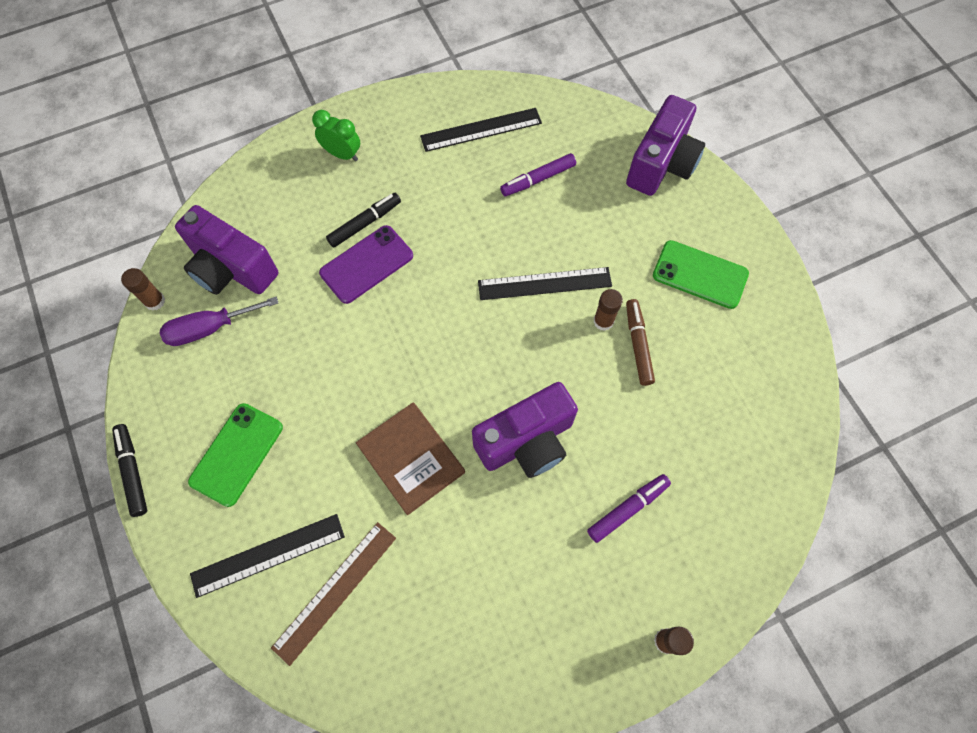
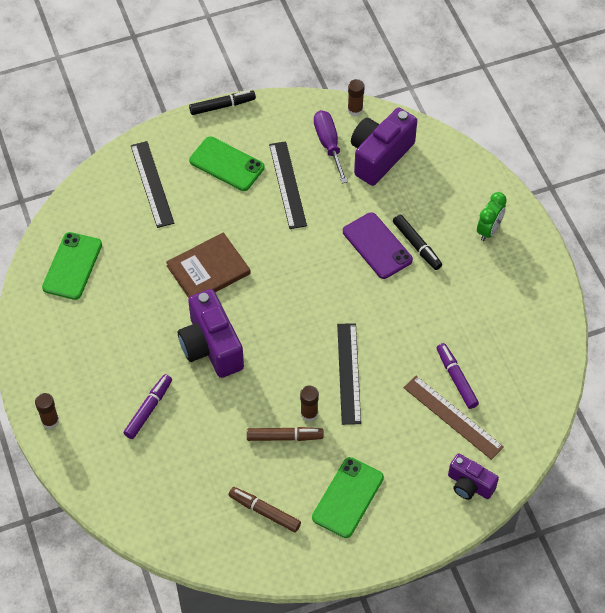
camera: 95 degrees right, 10 degrees down
brown ruler [271,522,396,666] -> brown ruler moved to [403,376,504,460]
black ruler [420,108,542,152] -> black ruler moved to [269,141,307,229]
purple marker [587,474,671,543] -> purple marker turned 120 degrees counterclockwise [124,374,172,439]
purple camera [626,95,705,196] -> purple camera [448,454,499,500], size x0.59
none -> green phone [42,232,102,300]
none -> brown marker [229,487,301,532]

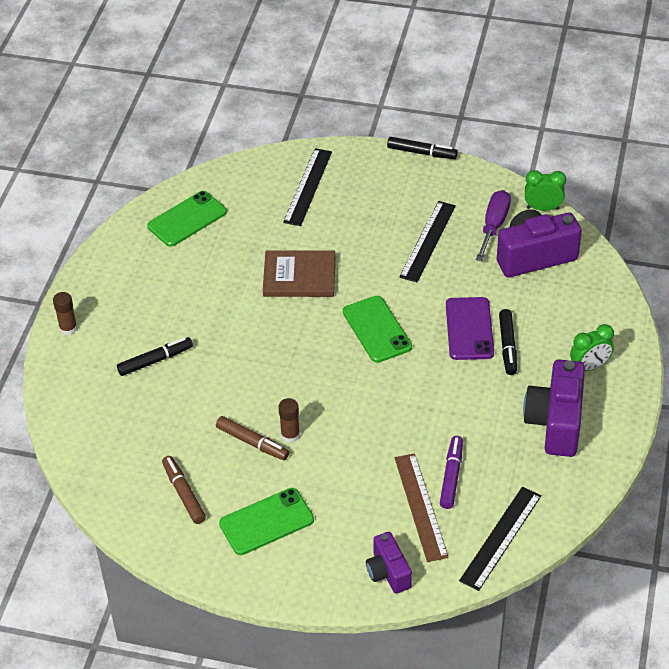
camera: 35 degrees right, 10 degrees down
purple marker [124,374,172,439] -> black marker [117,337,193,376]
purple camera [178,289,244,378] -> purple camera moved to [523,360,585,457]
green phone [189,136,265,191] -> green phone moved to [343,296,412,363]
black ruler [337,323,361,425] -> black ruler moved to [459,487,541,591]
brown glue stick [348,79,365,116] -> green clock [525,170,566,211]

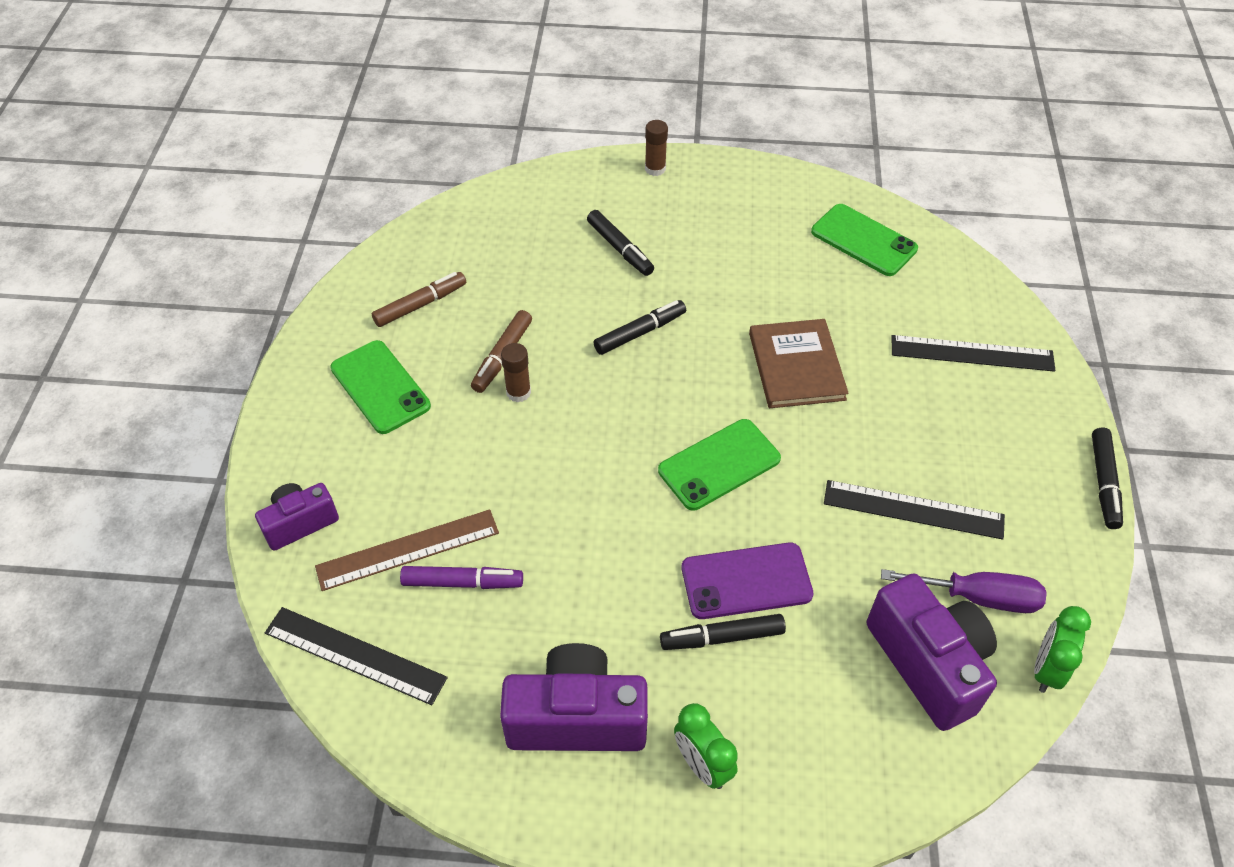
camera: 80 degrees right, 5 degrees up
green clock [525,170,566,211] -> green clock turned 150 degrees counterclockwise [1034,606,1091,693]
none -> black marker [593,300,686,355]

